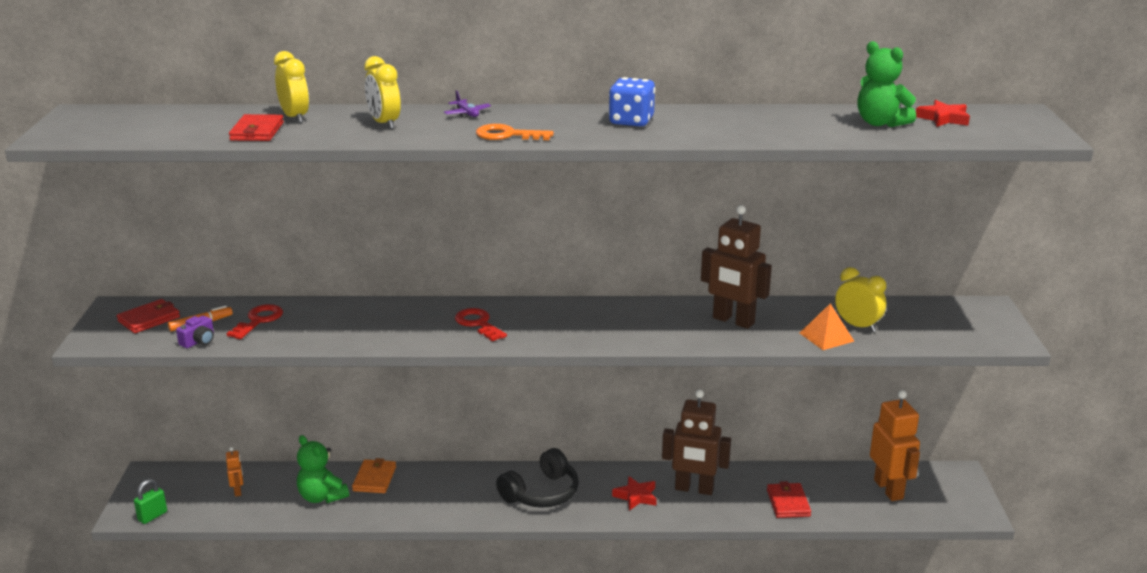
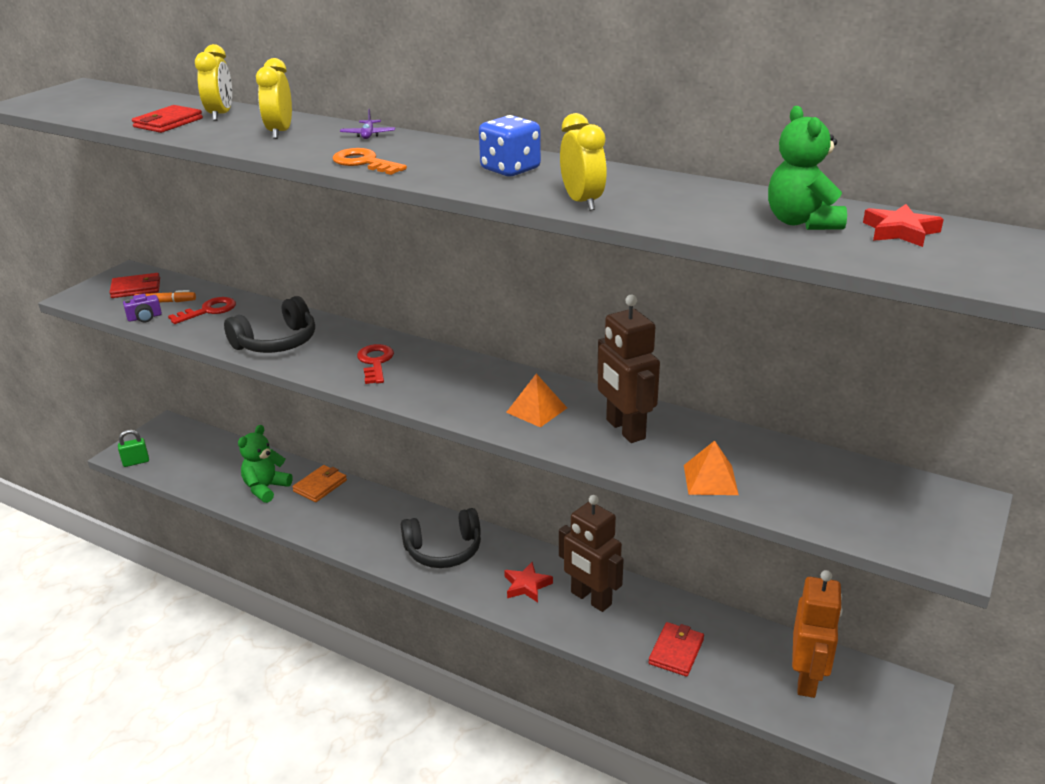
camera: 30 degrees right, 5 degrees up
orange robot [226,447,243,497] -> none
green teddy bear [297,435,349,503] -> green teddy bear turned 45 degrees clockwise [238,425,293,503]
yellow clock [835,267,886,332] -> yellow clock moved to [560,113,607,211]
none -> black headphones [224,296,315,353]
none -> orange pyramid [506,374,567,427]

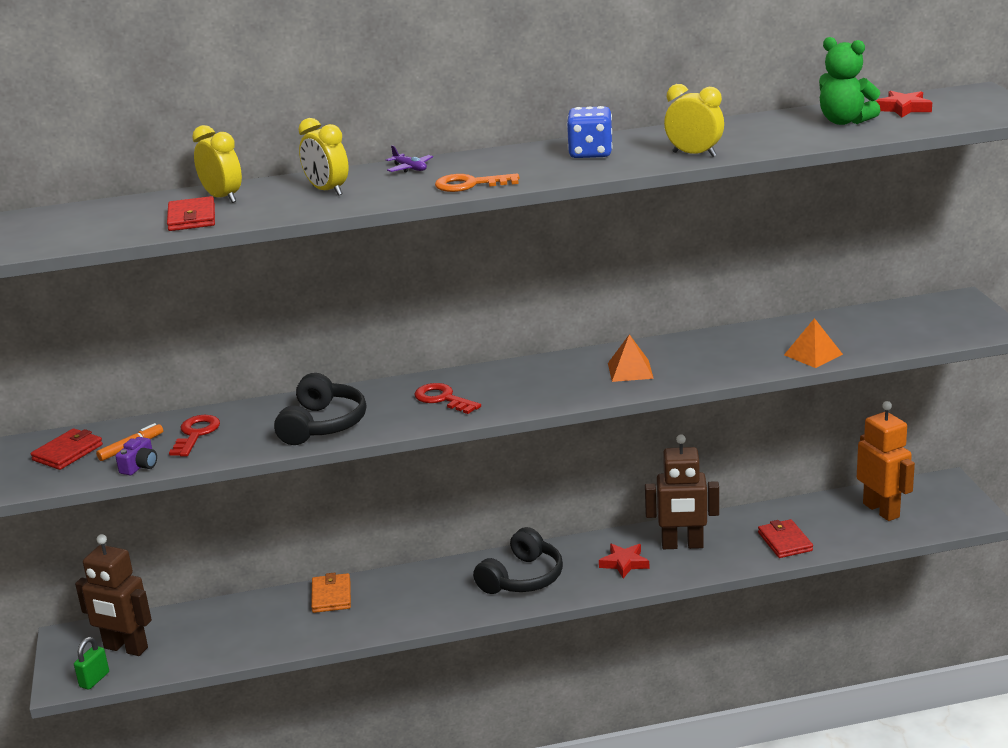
camera: 40 degrees left, 5 degrees down
green teddy bear [238,425,293,503] -> none
brown robot [597,295,660,443] -> brown robot moved to [75,534,152,656]

